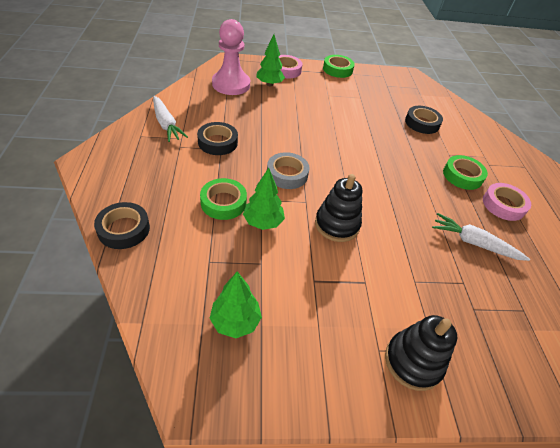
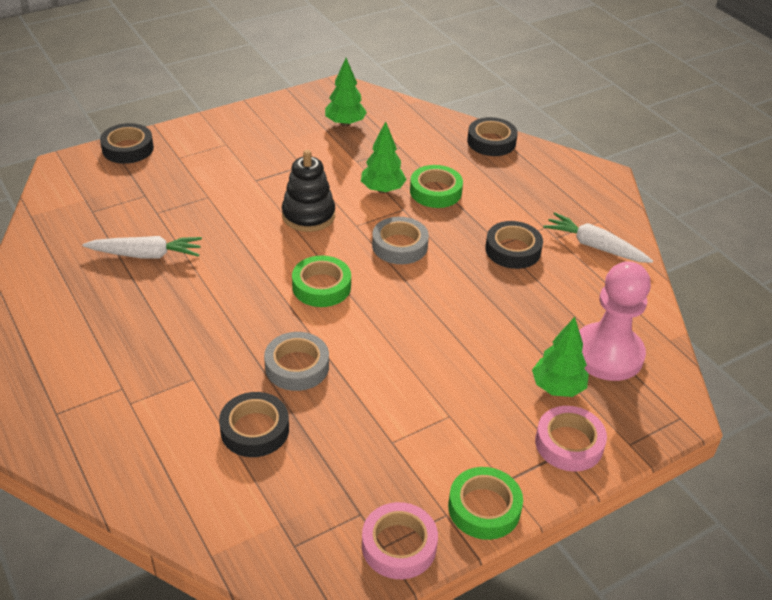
camera: 155 degrees right, 5 degrees down
black stacking toy [385,315,457,391] -> none
green tape [443,155,488,190] -> green tape moved to [292,256,351,307]
pink tape [483,183,531,221] -> pink tape moved to [362,502,438,579]
none -> black tape [100,123,154,164]
none -> grey tape [264,332,329,391]

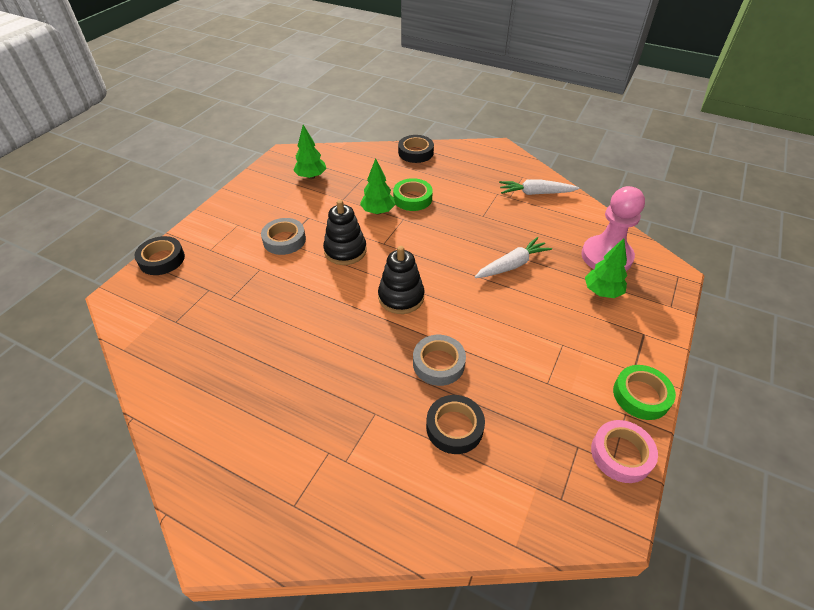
camera: 30 degrees left, 5 degrees up
white carrot [83,236,202,258] -> white carrot moved to [475,237,552,278]
green tape [292,256,351,307] -> black stacking toy [378,246,424,314]
grey tape [372,217,429,264] -> grey tape moved to [261,218,306,255]
black tape [485,221,543,269] -> none
pink tape [535,406,607,472] -> none

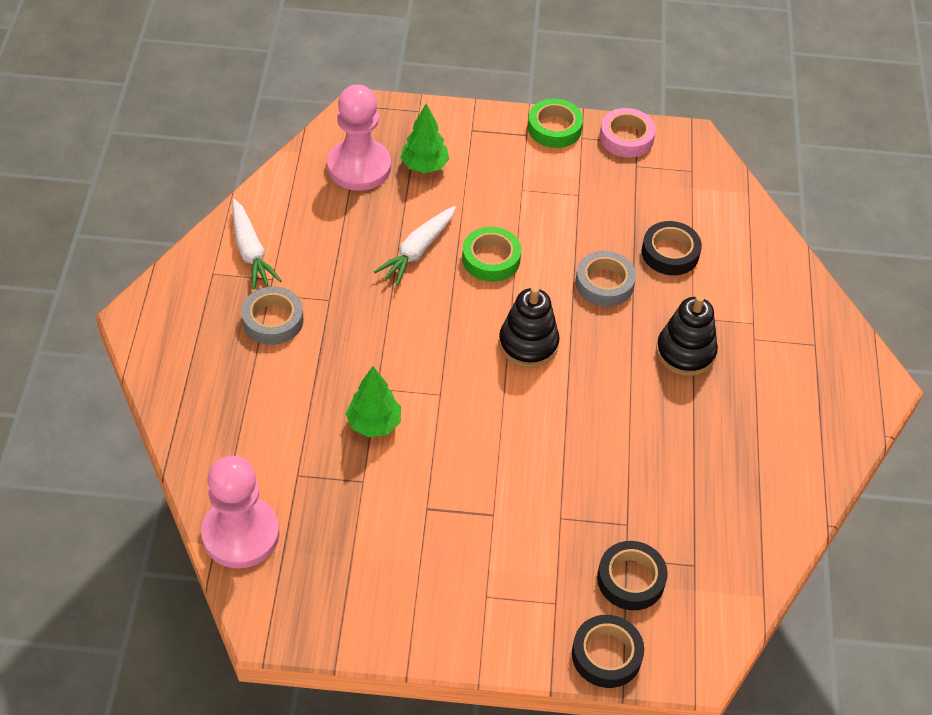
camera: 115 degrees left, 5 degrees up
grey tape [261,218,306,255] -> grey tape moved to [241,287,304,345]
green tree [293,125,327,179] -> none
black stacking toy [323,200,367,265] -> black stacking toy moved to [656,295,718,376]
green tape [393,178,433,211] -> green tape moved to [462,227,521,282]
black tape [398,135,434,163] -> black tape moved to [597,541,668,610]
white carrot [475,237,552,278] -> white carrot turned 90 degrees counterclockwise [374,206,456,286]
none -> pink pawn [201,456,280,568]

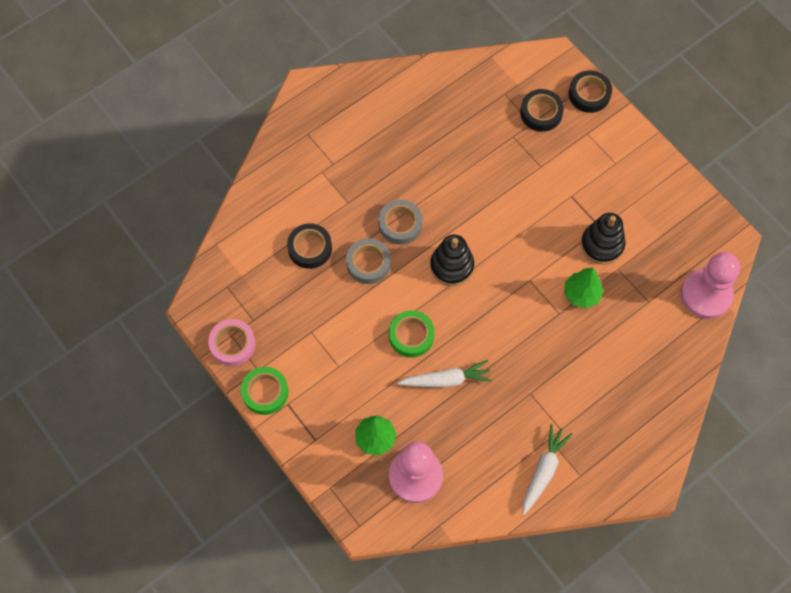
camera: 130 degrees left, 15 degrees up
grey tape [241,287,304,345] -> grey tape moved to [378,200,422,244]
black stacking toy [656,295,718,376] -> black stacking toy moved to [581,213,625,264]

